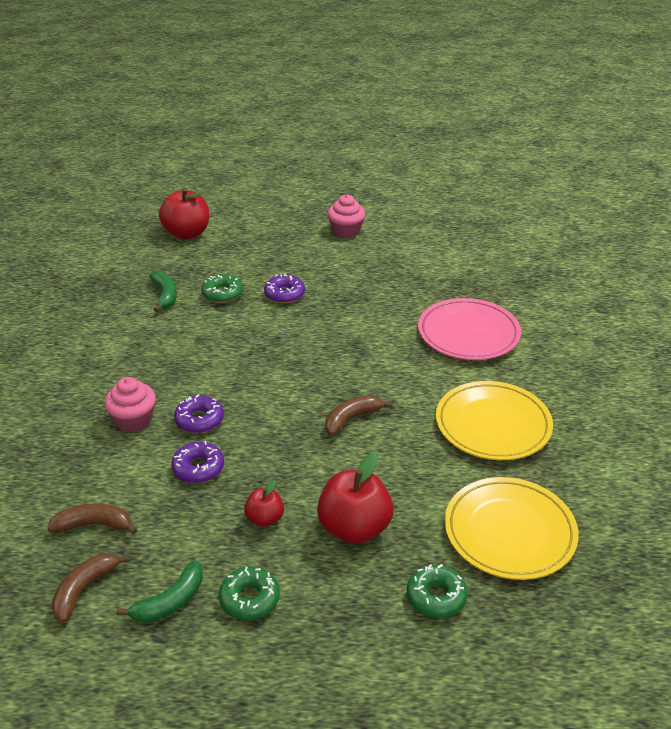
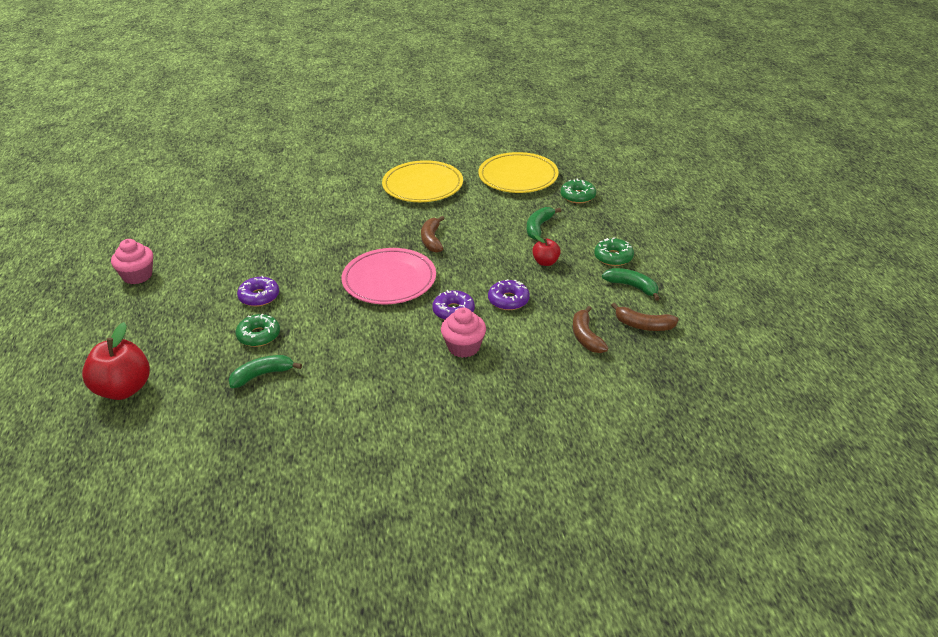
camera: 100 degrees left, 0 degrees up
red apple [317,453,394,544] -> green banana [527,207,561,240]
brown banana [325,395,393,436] -> brown banana turned 45 degrees clockwise [421,216,445,253]
pink plate [418,298,521,360] -> pink plate moved to [342,248,436,304]

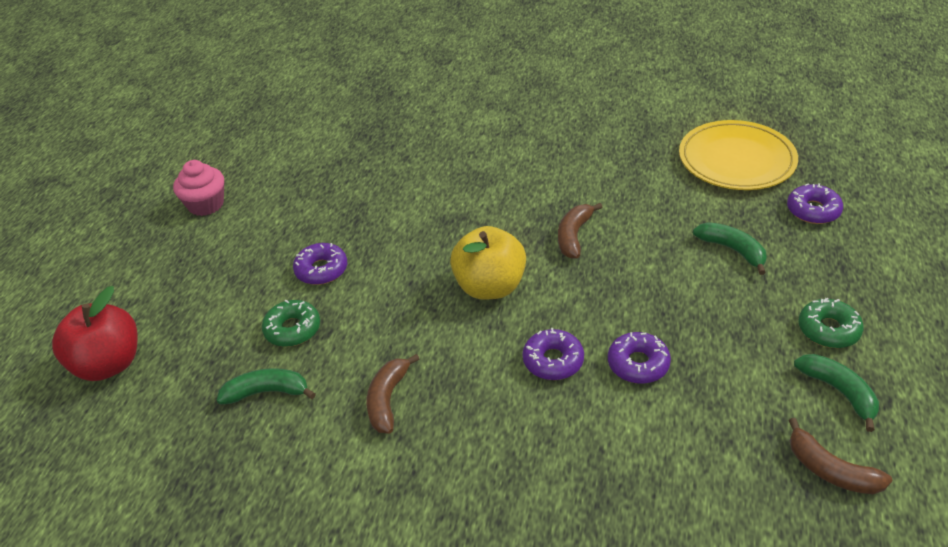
camera: 25 degrees right, 5 degrees up
pink plate [342,248,436,304] -> yellow apple [450,226,526,300]
yellow plate [382,160,463,202] -> none
pink cupcake [441,307,486,358] -> none
green banana [527,207,561,240] -> green banana turned 90 degrees clockwise [693,222,767,275]
red apple [532,235,561,266] -> none
green donut [561,178,596,204] -> purple donut [787,183,843,224]
brown banana [573,306,608,353] -> brown banana moved to [366,354,419,434]

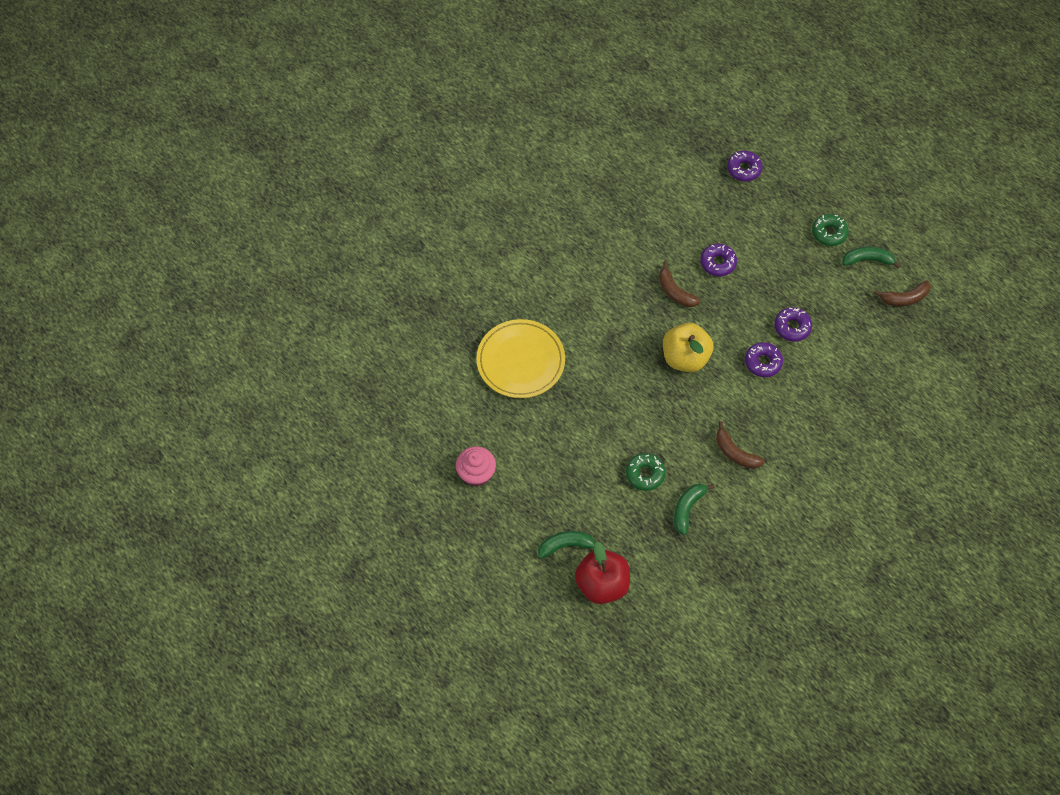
camera: 60 degrees left, 20 degrees up
purple donut [293,243,347,285] -> purple donut moved to [700,244,737,276]
yellow plate [679,120,798,190] -> yellow plate moved to [476,319,565,398]
green banana [693,222,767,275] -> green banana moved to [538,531,595,559]

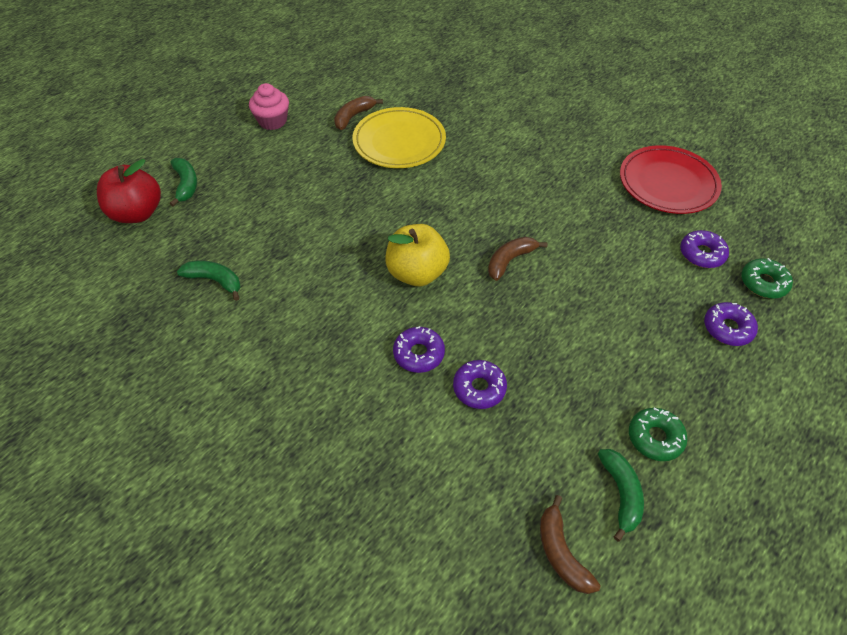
camera: 85 degrees right, 10 degrees down
green donut [626,453,665,491] -> green donut moved to [741,258,793,298]
purple donut [700,244,737,276] -> purple donut moved to [680,230,729,268]
brown banana [716,421,765,469] -> brown banana moved to [334,96,383,130]
none -> red plate [620,145,722,214]

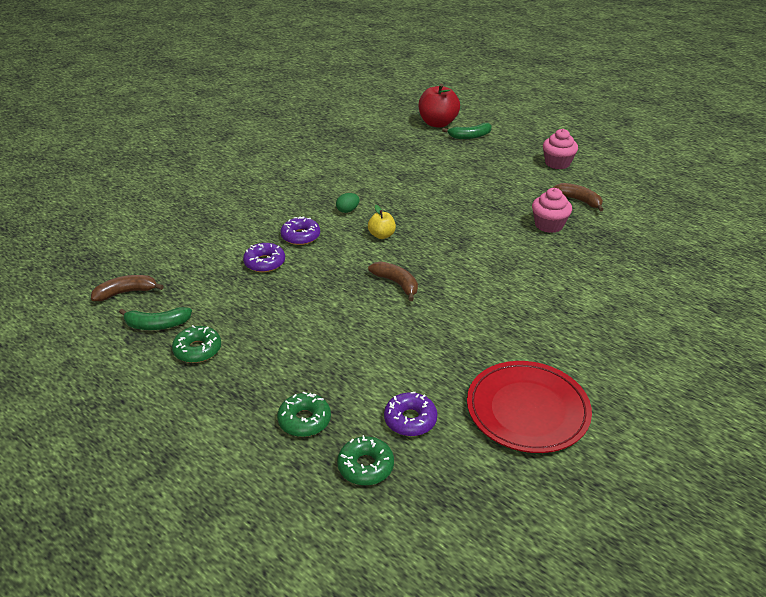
camera: 90 degrees right, 15 degrees down
green banana [177,261,241,301] -> none
yellow plate [352,107,446,168] -> pink cupcake [532,188,572,233]
yellow apple [385,224,450,286] -> yellow apple [368,205,396,239], size x0.53
purple donut [704,302,758,346] -> green donut [277,392,331,437]
none -> green egg [336,193,360,213]

